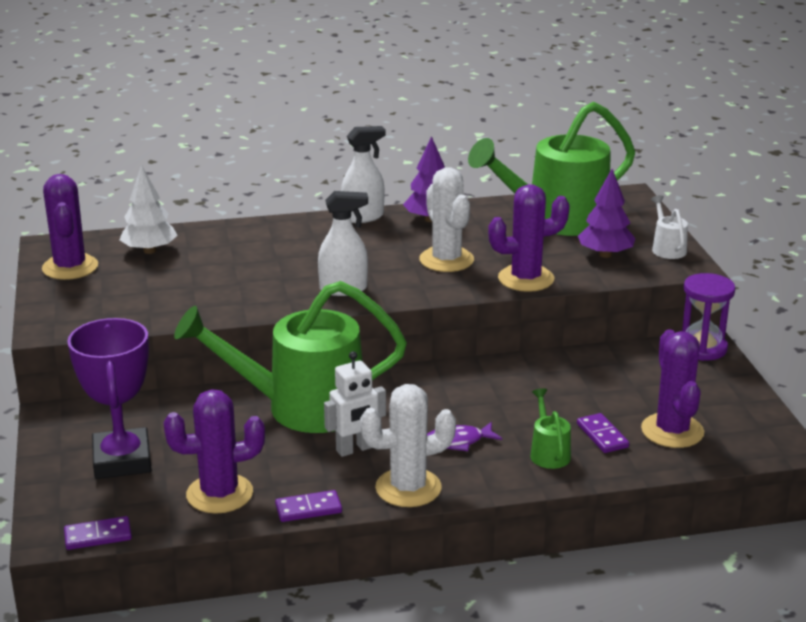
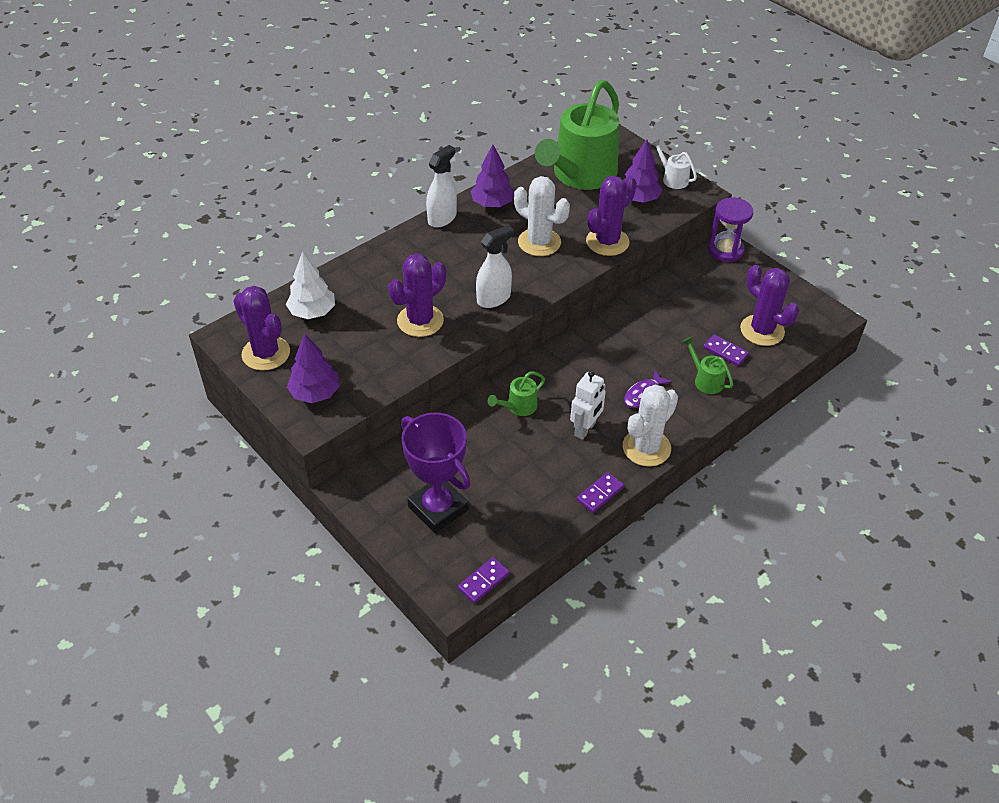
camera: 30 degrees left, 20 degrees up
purple cactus [163,389,265,514] -> purple cactus moved to [388,253,446,337]
green watering can [174,281,407,433] -> green watering can [488,371,545,416], size x0.40
none -> purple tree [287,333,340,403]

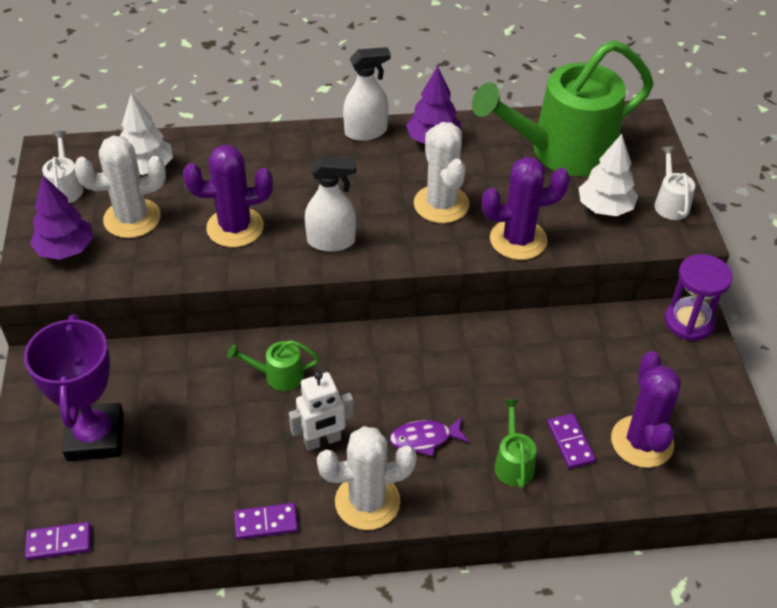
camera: 35 degrees right, 0 degrees up
purple cactus [233,286,290,371] -> white watering can [42,131,83,203]
purple tree [623,140,663,203] -> white tree [579,134,638,216]
none -> white cactus [74,136,166,238]

